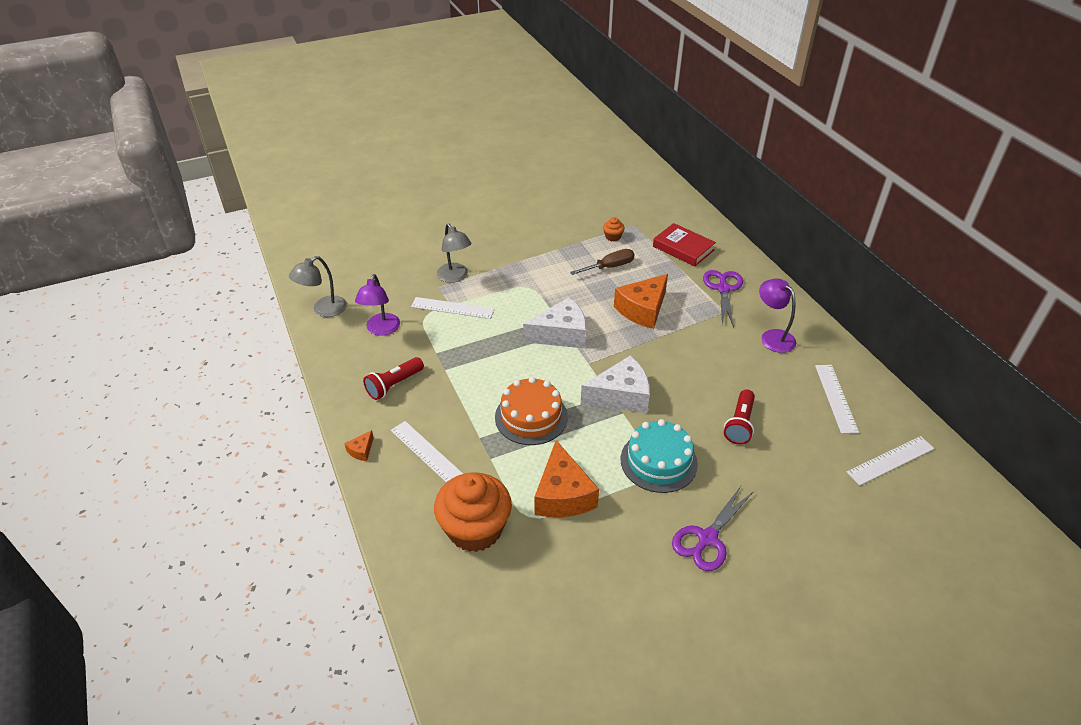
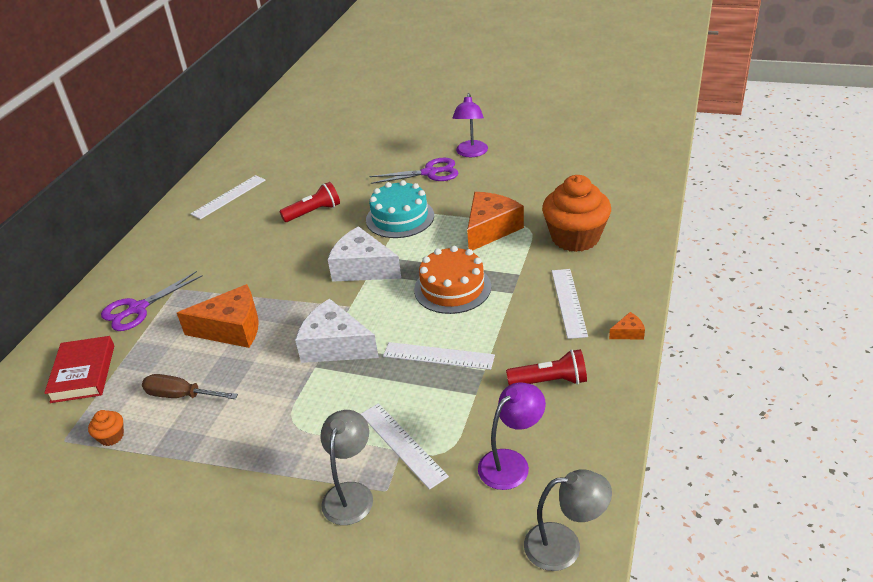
camera: 135 degrees left, 5 degrees down
purple lamp [759,279,796,353] -> purple lamp moved to [452,93,488,157]
white ruler [847,436,935,486] -> white ruler moved to [383,342,495,370]

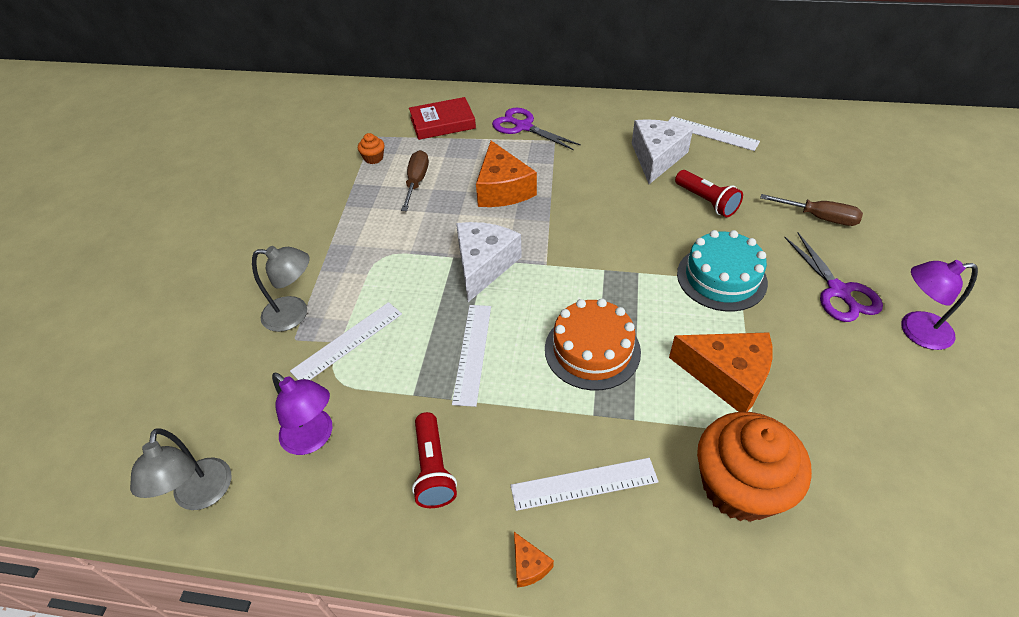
camera: 80 degrees right, 10 degrees up
white cheese [328,226,401,282] -> white cheese moved to [632,119,693,184]
none -> brown screwdriver [760,194,863,226]

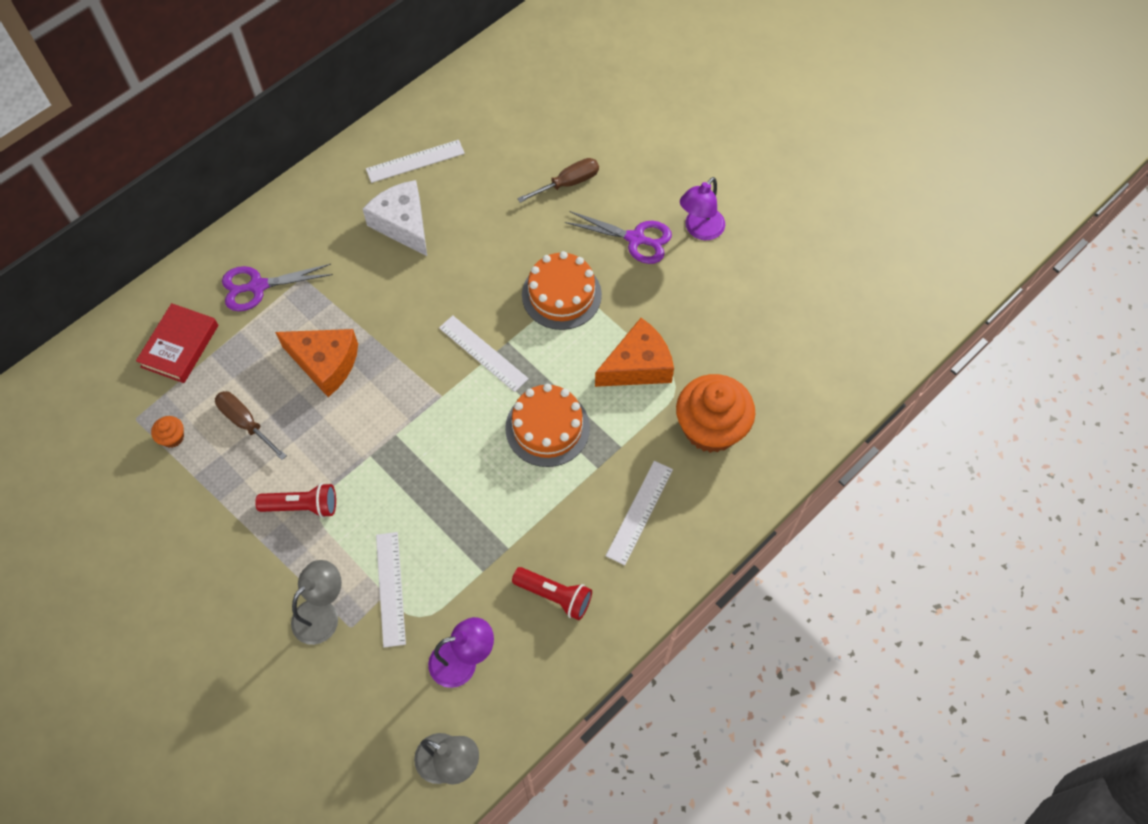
camera: 55 degrees left, 15 degrees up
white ruler [452,305,491,407] -> white ruler moved to [439,315,529,392]
white cheese [456,222,522,302] -> none
orange cheese [514,532,554,588] -> none
red flashlight [675,170,743,217] -> red flashlight moved to [255,483,336,518]
turquoise cake [677,230,768,311] -> orange cake [522,251,602,330]

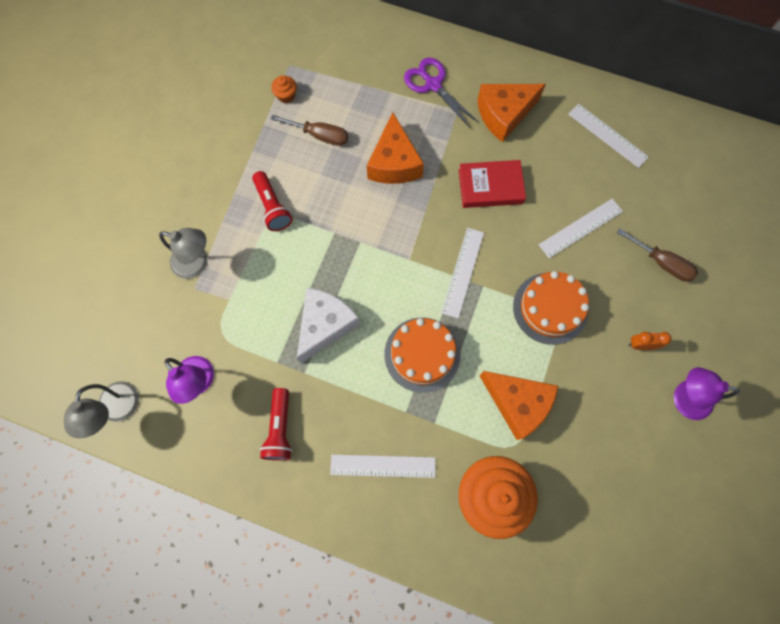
camera: 65 degrees right, 10 degrees up
red book [136,303,218,383] -> red book moved to [458,160,526,208]
brown screwdriver [215,391,287,460] -> brown screwdriver turned 90 degrees clockwise [271,115,349,146]
white cheese [363,180,427,256] -> white cheese moved to [297,288,360,363]
white ruler [376,532,406,648] -> white ruler moved to [539,198,623,258]
purple scissors [565,211,672,264] -> orange clock [629,332,671,350]
none -> orange cheese [477,84,546,142]

